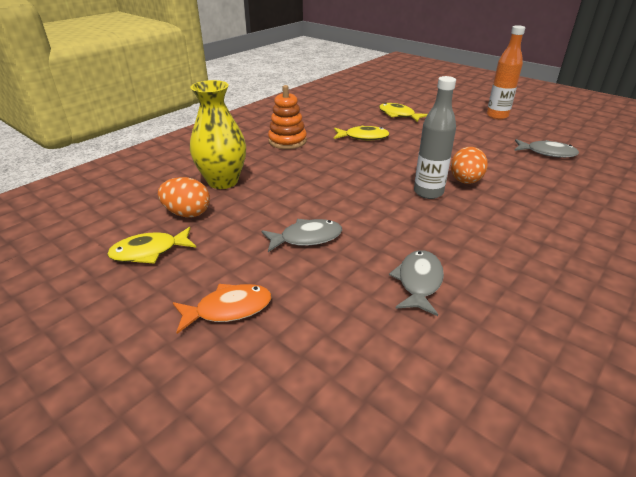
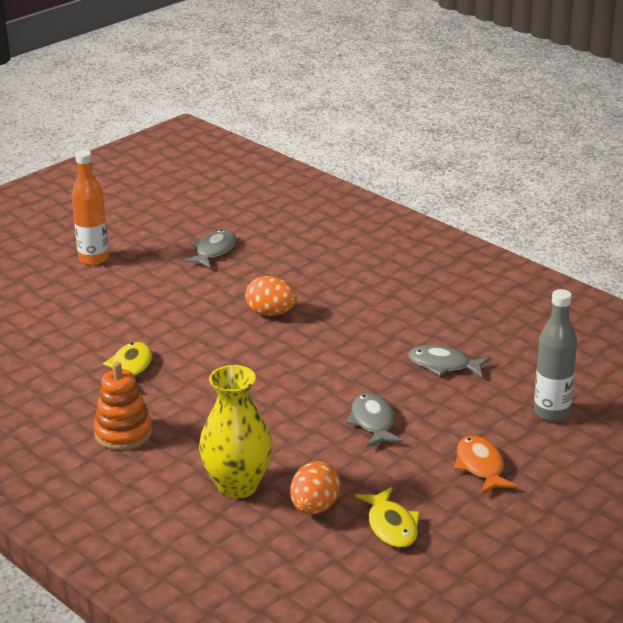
camera: 85 degrees left, 5 degrees down
yellow fish [379,103,428,122] -> none
grey bottle [414,76,456,199] -> grey bottle moved to [534,289,577,421]

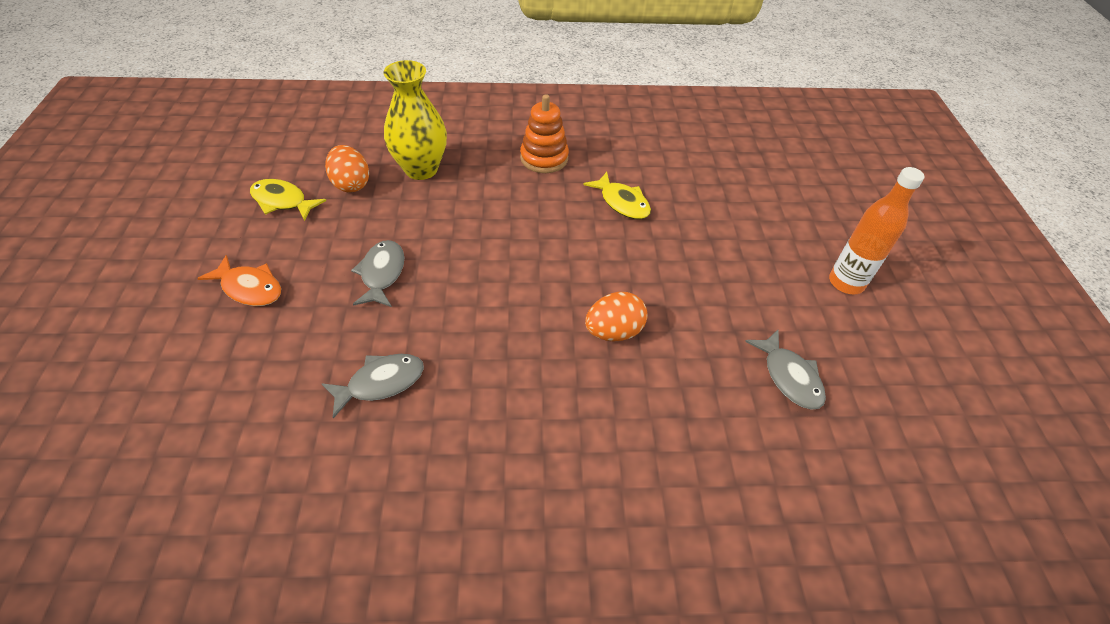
camera: 130 degrees right, 20 degrees up
grey fish [346,393,403,447] -> grey fish turned 120 degrees counterclockwise [351,240,404,307]
grey bottle [534,289,577,421] -> none

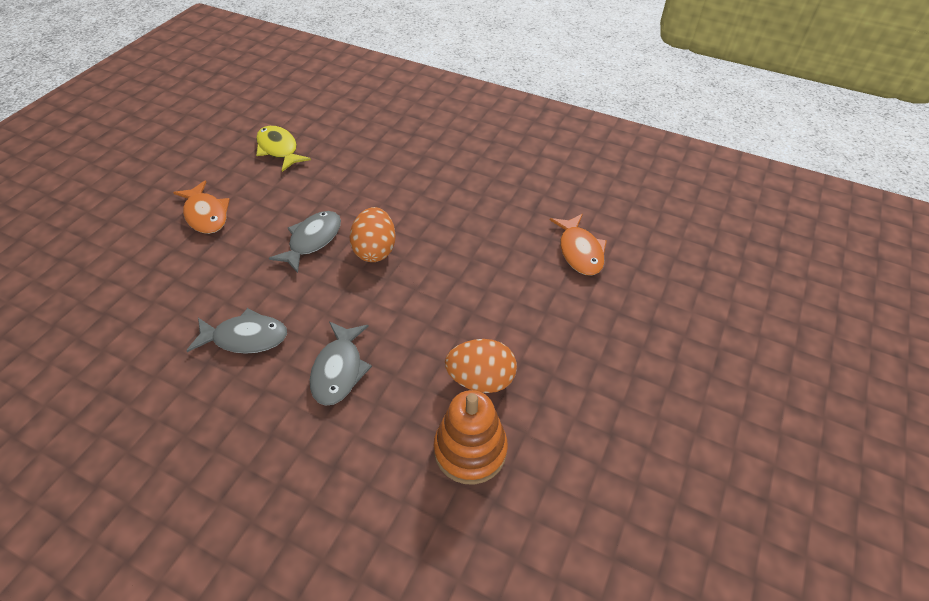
camera: 30 degrees right, 0 degrees up
orange egg [325,145,369,193] -> orange egg moved to [349,207,396,262]
yellow vase [384,60,447,180] -> none
orange stacking toy [520,94,569,173] -> orange stacking toy moved to [434,390,508,484]
yellow fish [583,172,651,219] -> orange fish [550,214,607,275]
grey fish [745,330,826,410] -> grey fish moved to [310,322,372,406]
orange bottle [829,167,925,294] -> none

